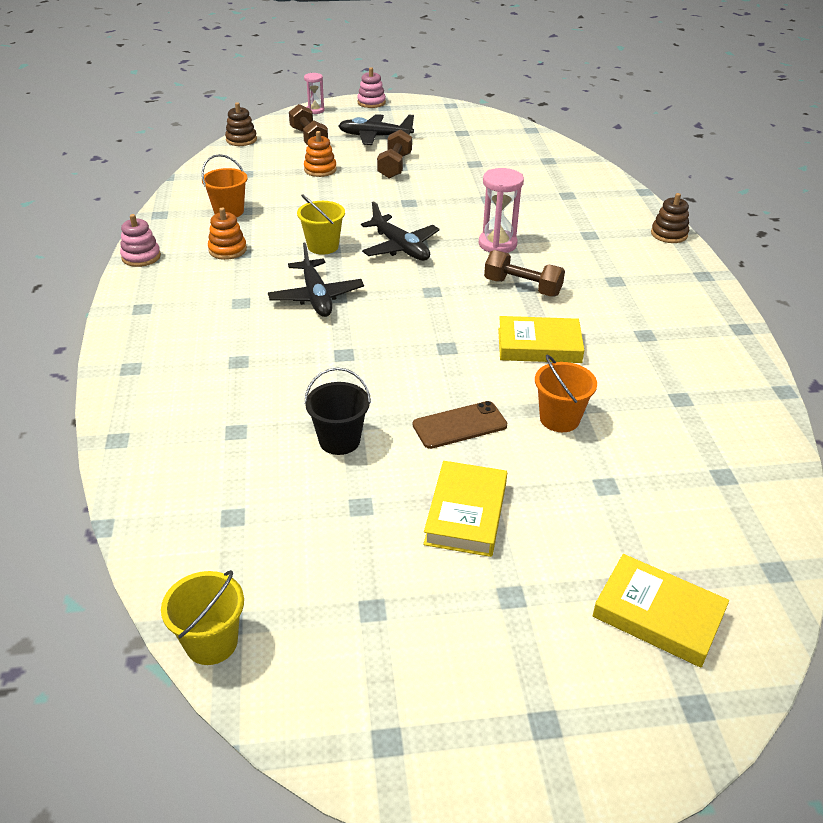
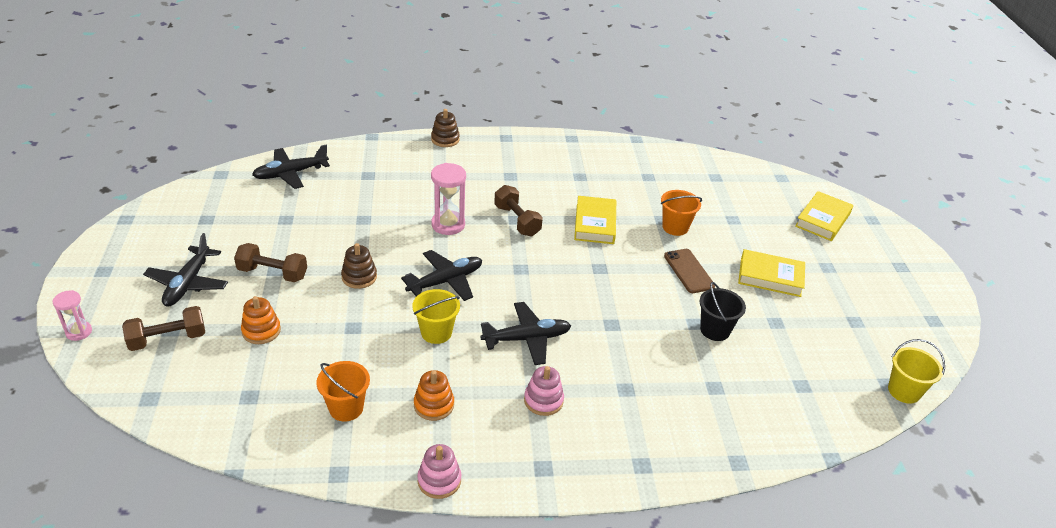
camera: 90 degrees left, 0 degrees up
brown stacking toy [225,102,257,146] -> brown stacking toy moved to [341,243,377,289]
pink stacking toy [357,67,386,108] -> pink stacking toy moved to [524,366,564,416]
brown dumbbell [484,250,565,297] -> brown dumbbell turned 60 degrees counterclockwise [494,185,543,236]
none -> black plane [252,144,330,189]

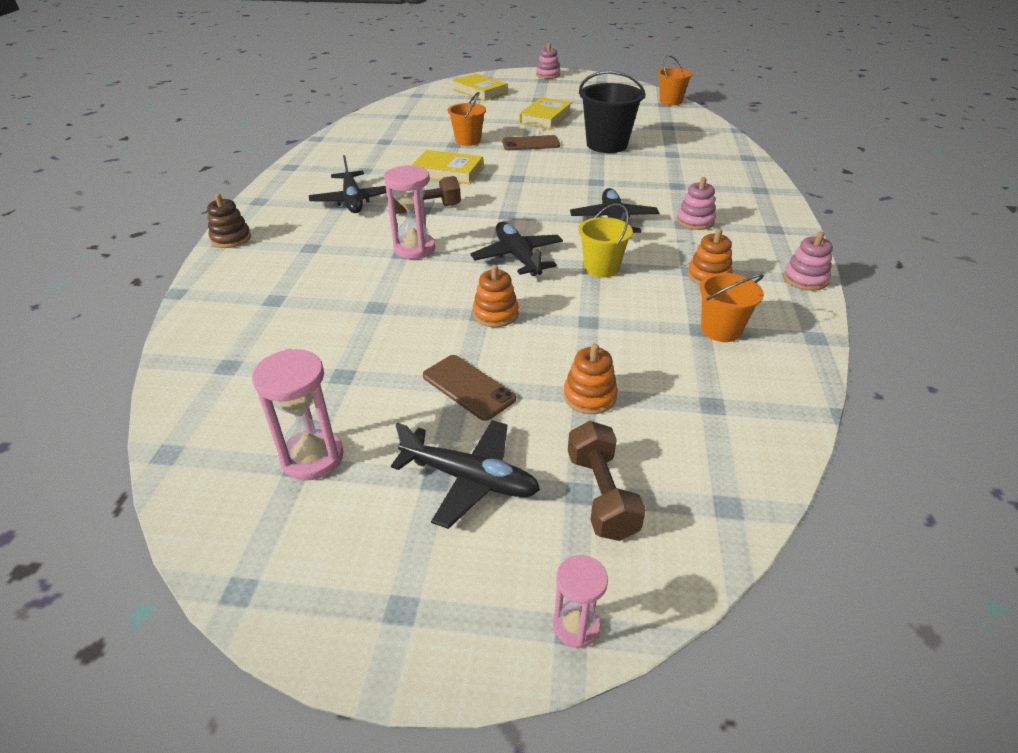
camera: 75 degrees left, 0 degrees up
brown dumbbell [234,243,307,282] -> brown phone [423,355,516,421]
black plane [252,144,330,189] -> black plane moved to [309,155,386,213]
brown stacking toy [341,243,377,289] -> orange stacking toy [473,265,519,327]
black bucket [700,282,746,341] -> black bucket [579,71,645,153], size x1.60
yellow bucket [888,339,945,403] -> orange bucket [658,55,692,105]
none -> pink hourglass [252,349,344,480]
none -> pink stacking toy [536,43,560,79]

